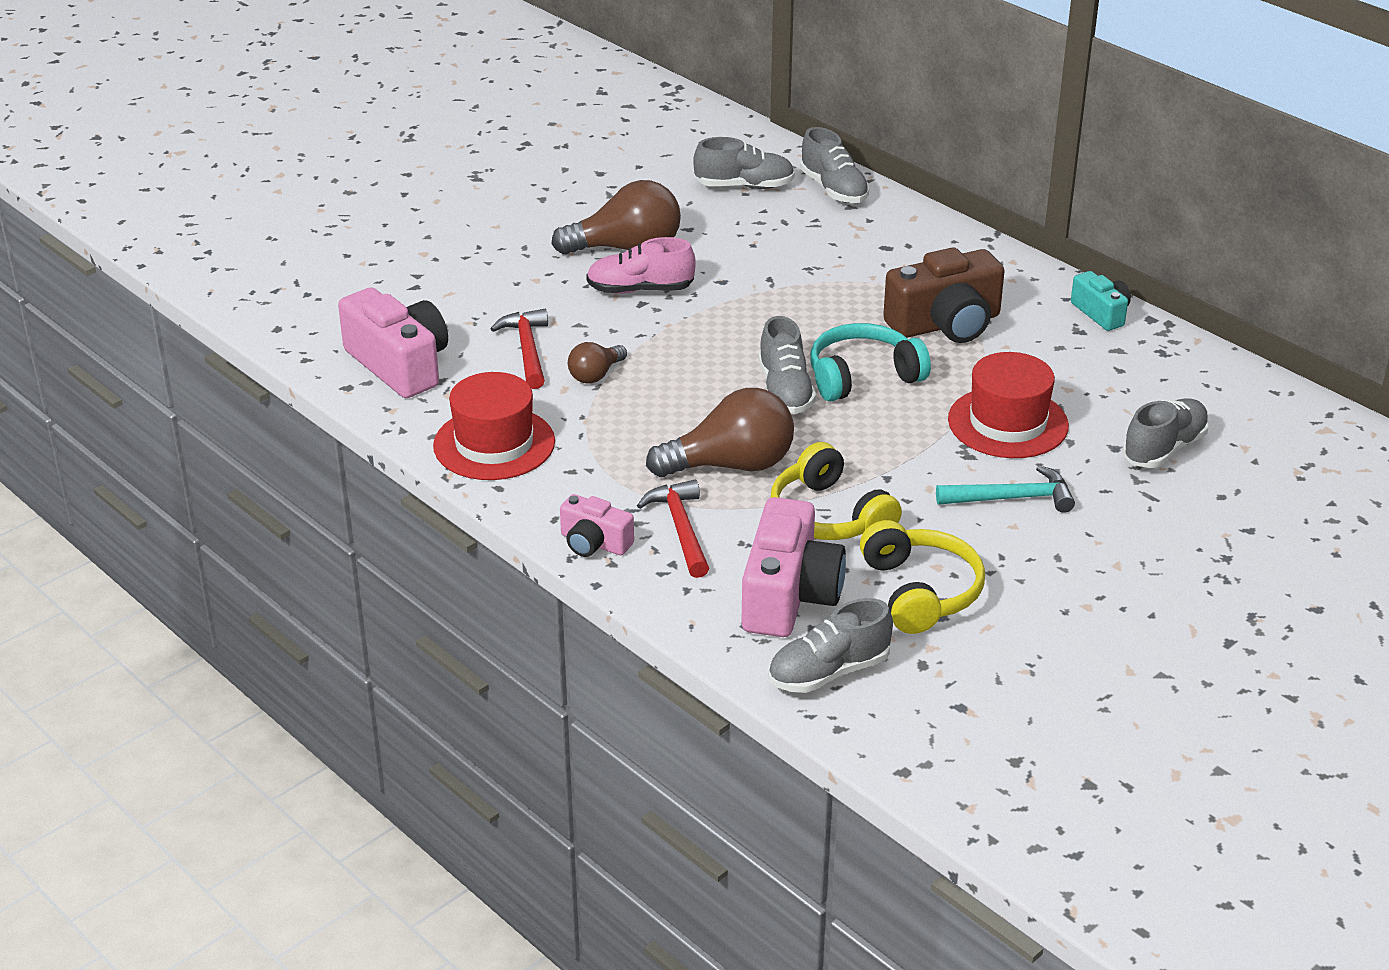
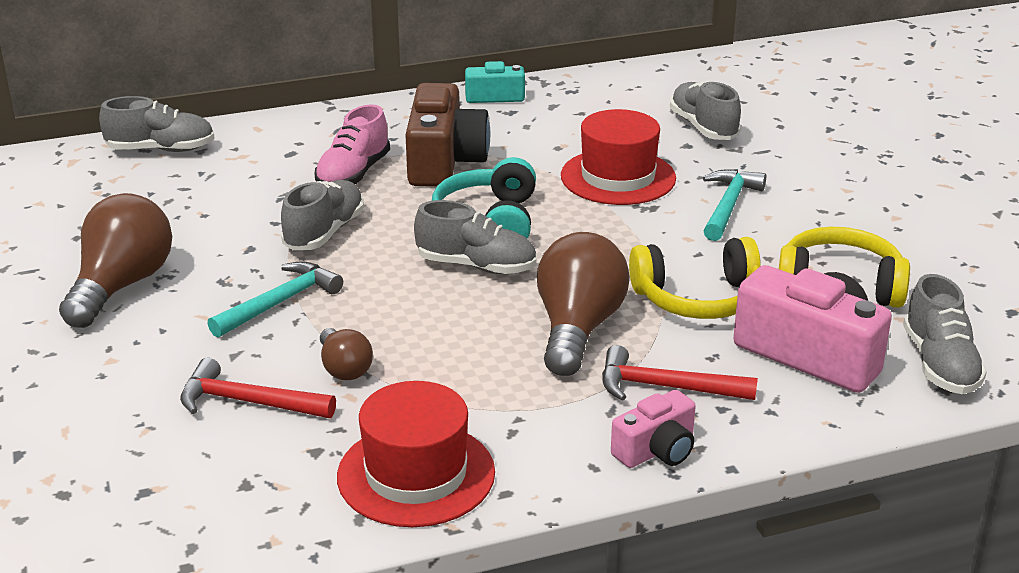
camera: 65 degrees left, 5 degrees down
pink camera [338,287,448,398] -> none
pink shoe [586,237,696,294] -> pink shoe moved to [314,104,390,184]
grey shoe [693,137,795,189] -> grey shoe moved to [281,180,364,250]
none -> turquoise hammer [207,261,343,338]

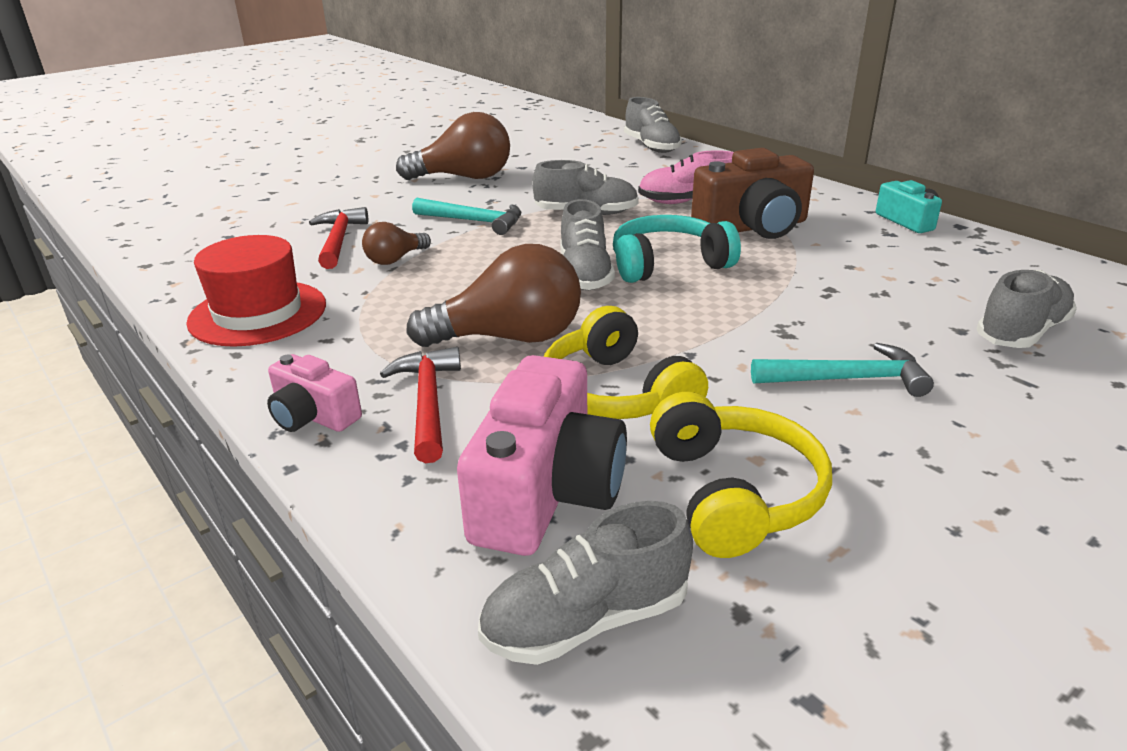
camera: 70 degrees right, 0 degrees up
red hat [561,109,676,205] -> none

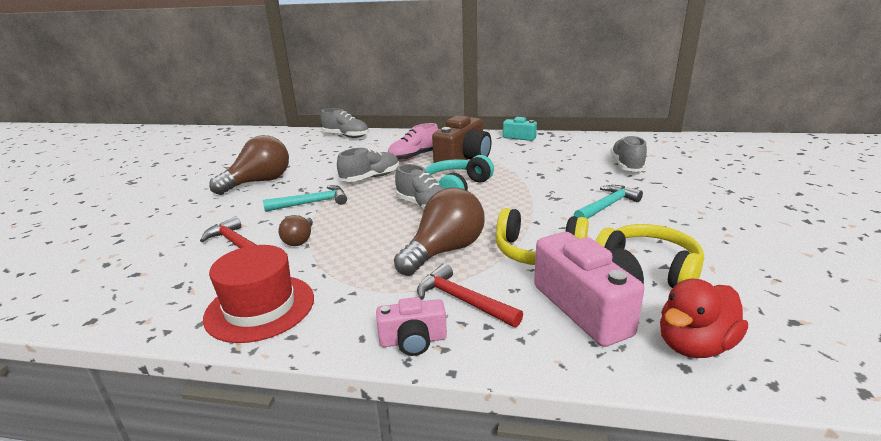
camera: 40 degrees left, 5 degrees down
grey shoe [478,501,693,665] -> red duck [660,279,748,358]

